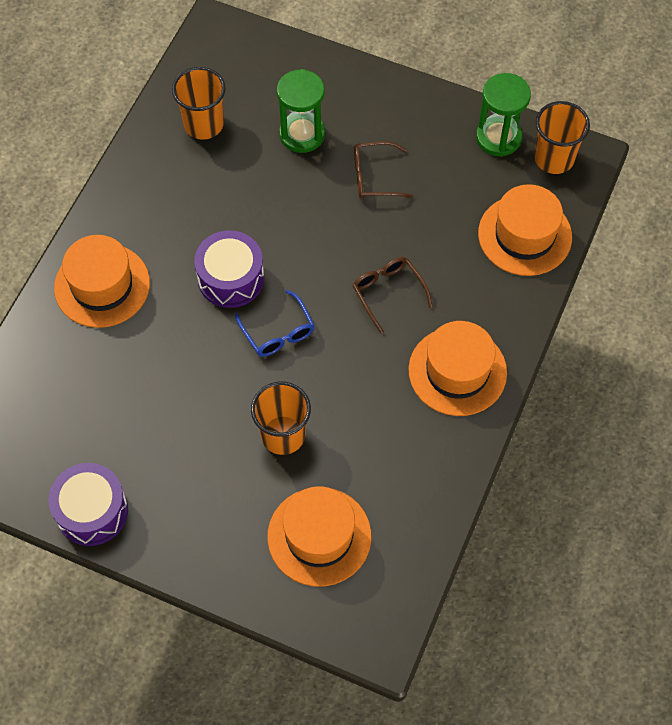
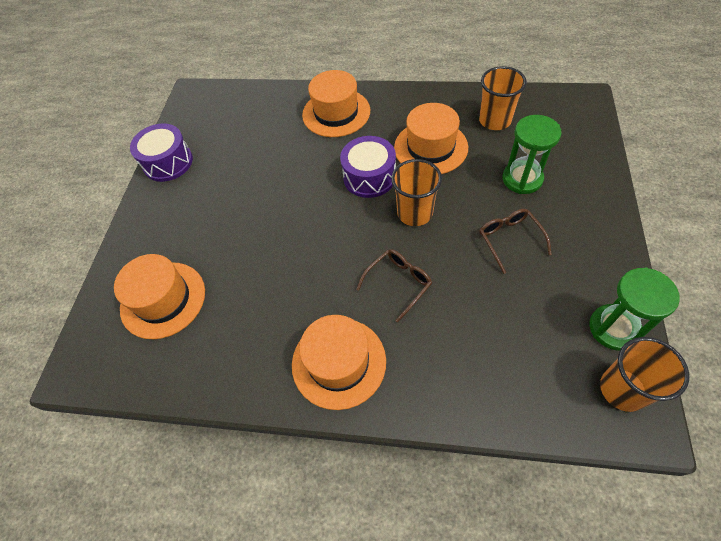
camera: 80 degrees right, 5 degrees down
blue glasses [235,290,315,357] -> none
orange cup [251,382,311,455] -> orange cup moved to [391,159,442,226]
orange hat [478,184,572,276] -> orange hat moved to [394,103,468,174]

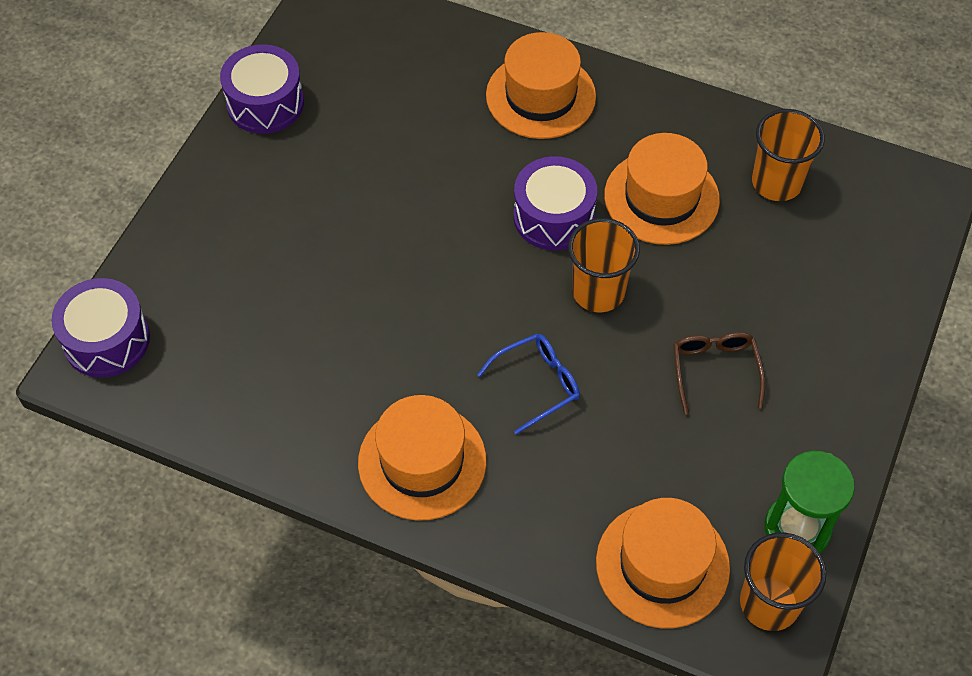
camera: 10 degrees right, 0 degrees up
orange hat [114,254,205,339] -> orange hat moved to [596,498,730,628]
brown glasses [356,249,432,323] -> blue glasses [477,334,580,435]
green hourglass [503,115,561,194] -> none
none -> purple drum [51,278,150,378]

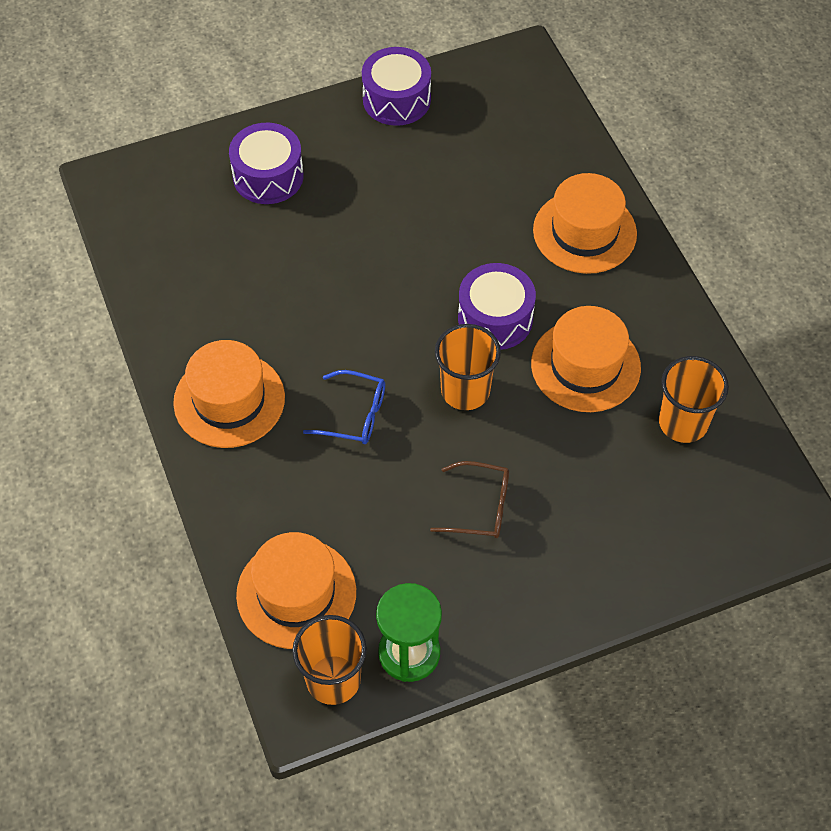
camera: 45 degrees right, 0 degrees up
purple drum [51,278,150,378] -> purple drum moved to [229,123,304,204]
brown glasses [673,332,765,415] -> brown glasses turned 60 degrees clockwise [430,461,509,538]

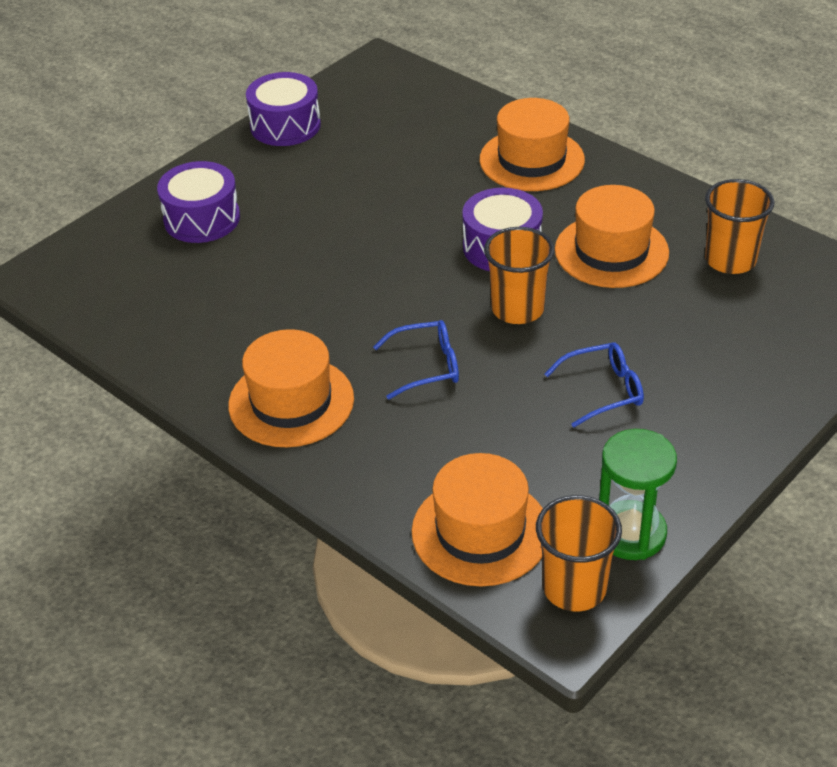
camera: 25 degrees left, 15 degrees down
brown glasses [430,461,509,538] -> blue glasses [545,342,644,427]

